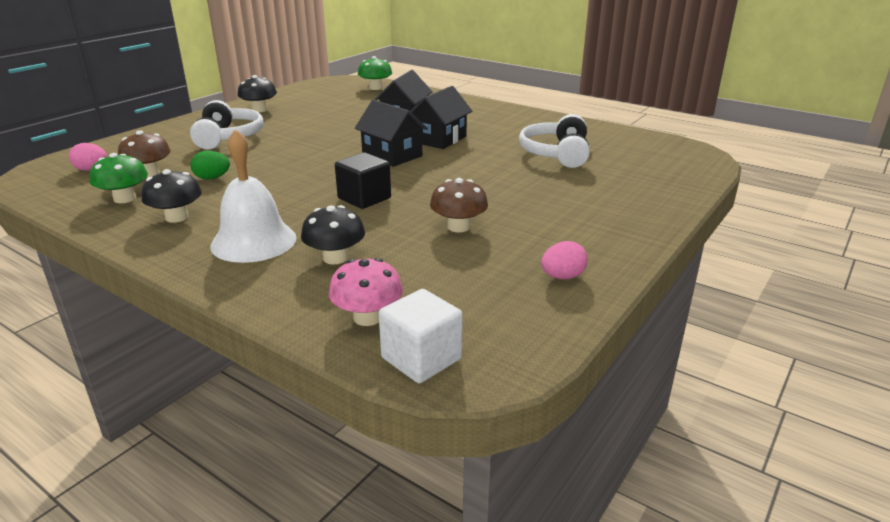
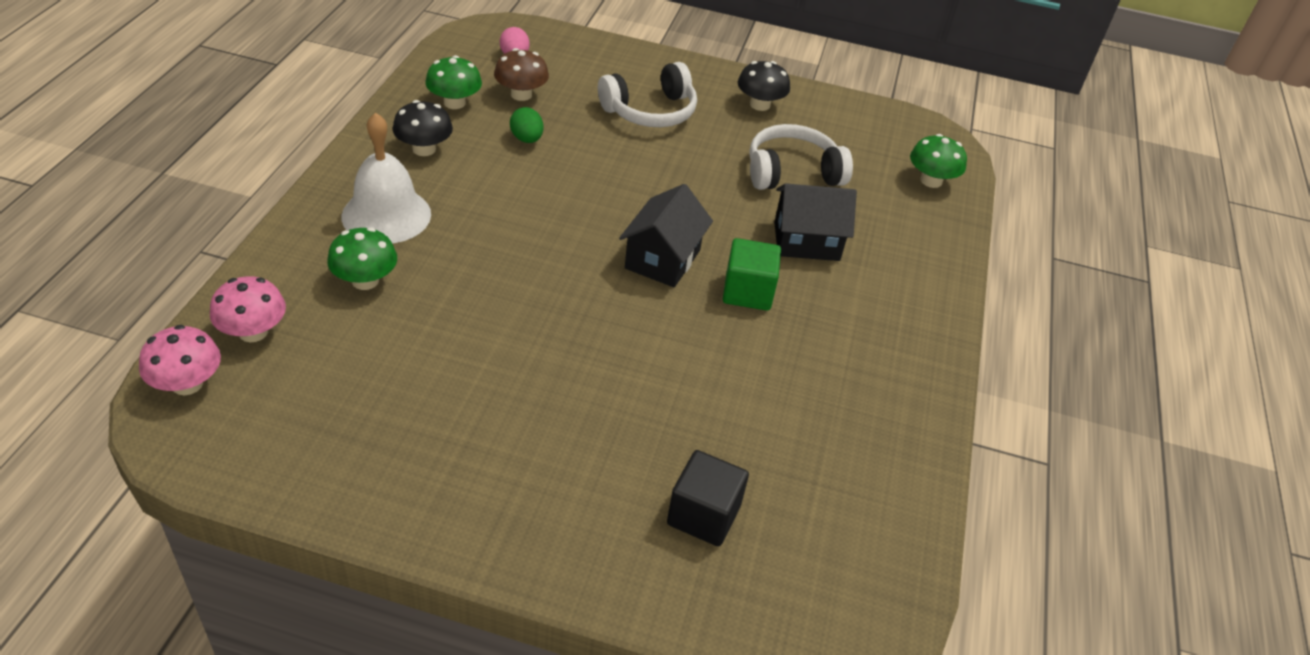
camera: 65 degrees right, 15 degrees up
black mushroom [301,205,365,264] -> green mushroom [327,227,397,290]
black cube [335,153,391,209] -> black cube moved to [667,450,749,547]
white cube [379,289,463,384] -> pink mushroom [139,325,221,395]
black house [410,86,472,149] -> green cube [723,238,781,311]
brown mushroom [430,178,488,233] -> none
white headphones [519,114,590,168] -> white headphones moved to [749,124,853,190]
pink egg [541,241,588,279] -> none

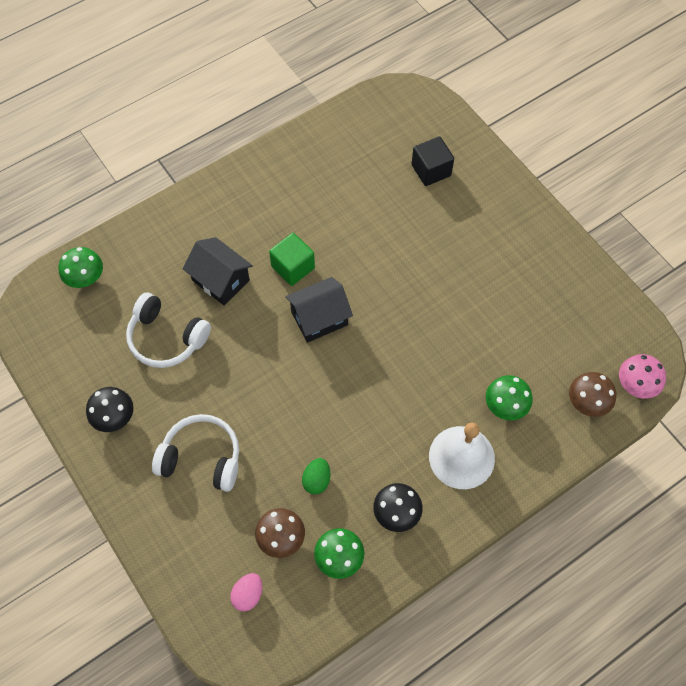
camera: 135 degrees left, 20 degrees up
pink mushroom [210,276,286,342] -> brown mushroom [569,372,616,417]

